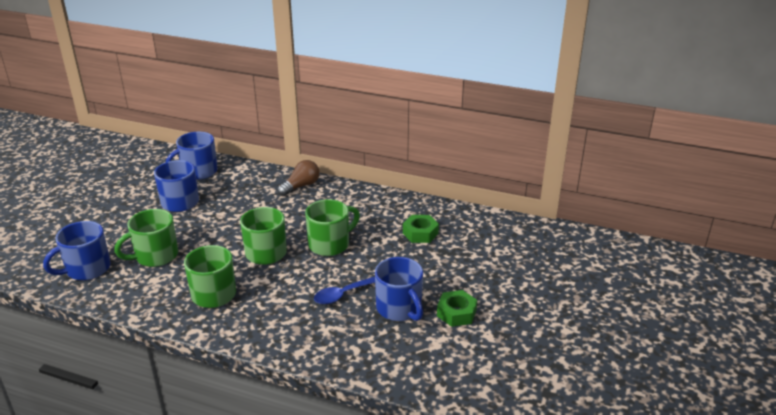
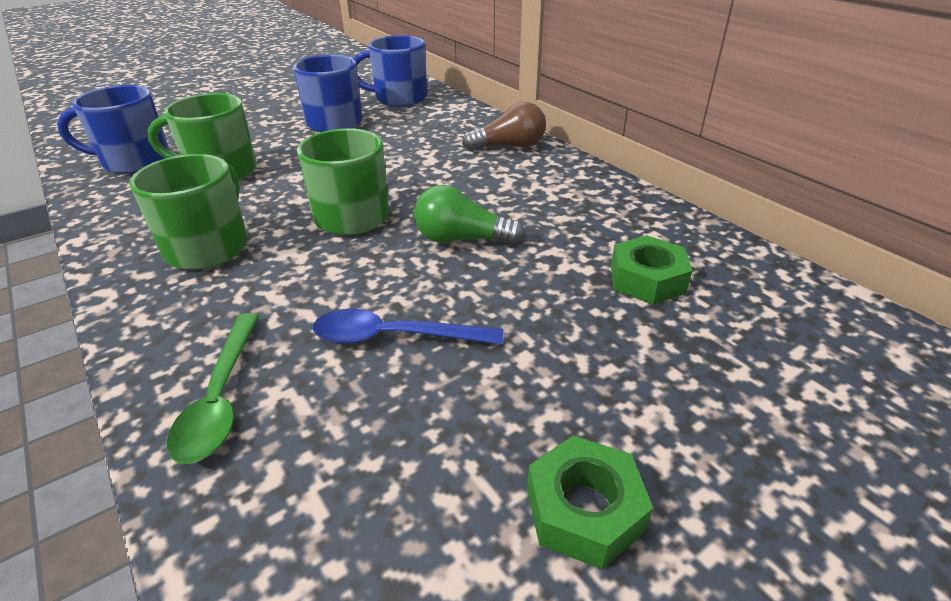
camera: 35 degrees right, 5 degrees up
green mug [305,199,360,256] -> green light bulb [414,185,525,245]
blue mug [375,257,423,321] -> none
none -> green spoon [167,313,259,464]

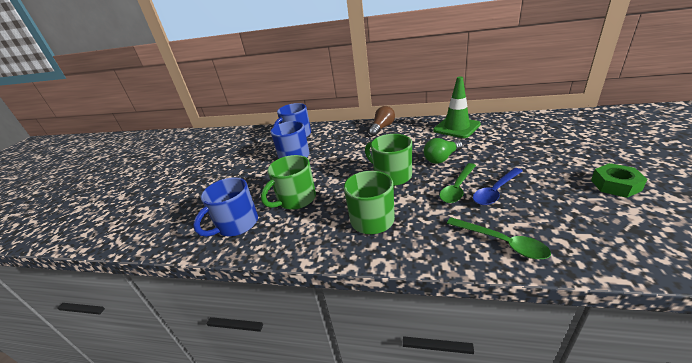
camera: 40 degrees left, 5 degrees down
green nut [611,235,693,304] -> none
none -> green traffic cone [433,76,481,138]
none -> green spoon [440,163,476,203]

